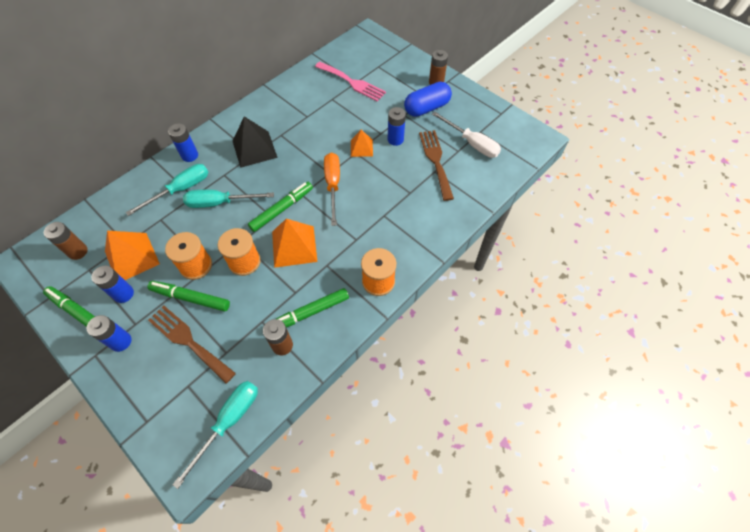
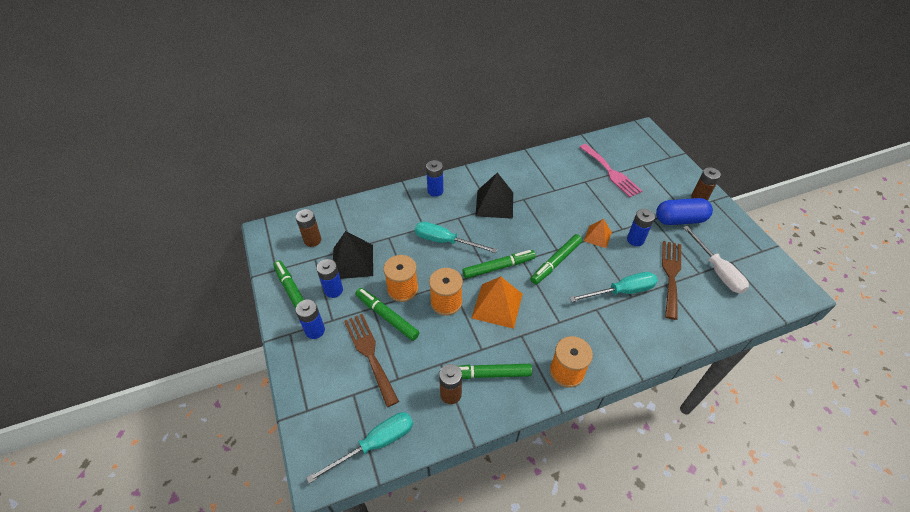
camera: 25 degrees right, 10 degrees down
orange pyramid [105,231,160,280] -> black pyramid [333,231,373,279]
turquoise screwdriver [126,164,209,216] -> turquoise screwdriver moved to [569,272,658,302]
orange screwdriver [324,153,340,226] -> green marker [530,234,582,284]

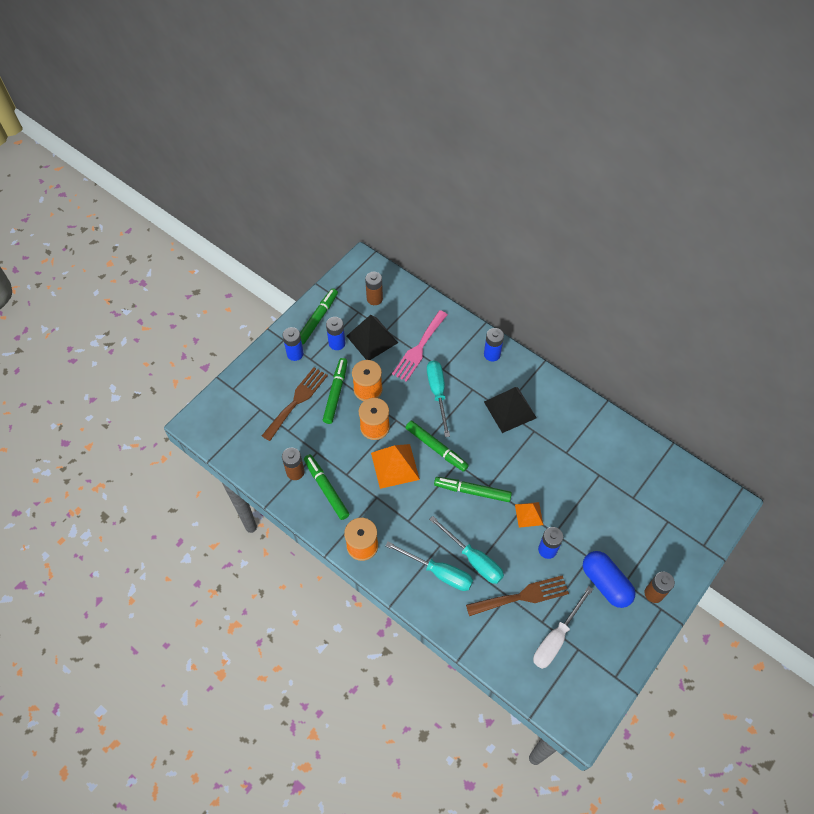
camera: 60 degrees right, 10 degrees up
turquoise screwdriver [306,412,413,484] -> turquoise screwdriver moved to [385,542,473,591]
pink fork [580,144,642,197] -> pink fork moved to [392,310,448,382]

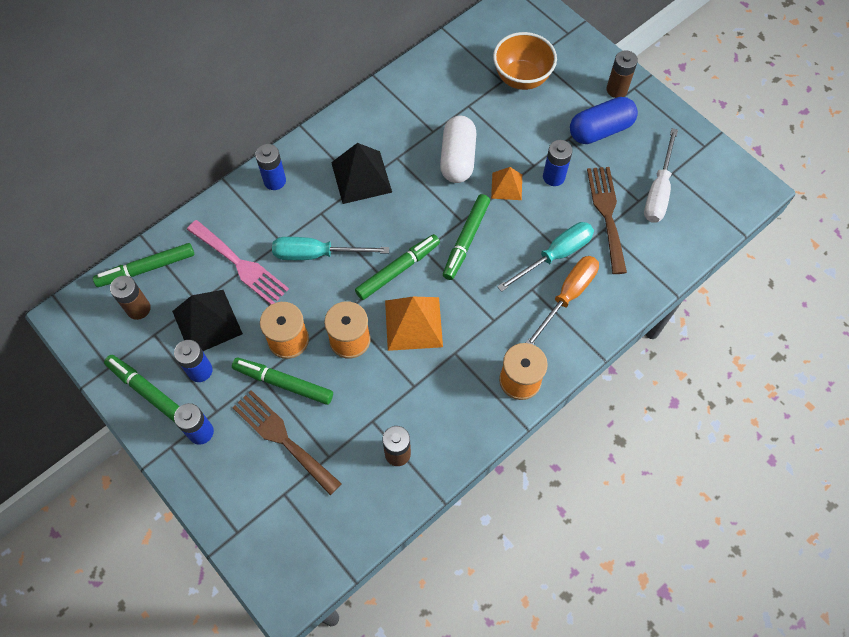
camera: 80 degrees left, 5 degrees up
green marker [304,454,350,520] -> green marker moved to [93,243,194,287]
turquoise screwdriver [385,542,473,591] -> orange screwdriver [526,256,599,344]
white screwdriver [533,586,593,669] -> white screwdriver turned 60 degrees clockwise [644,128,678,223]
none -> white capsule [440,116,476,183]
none -> orange bowl [493,32,557,90]

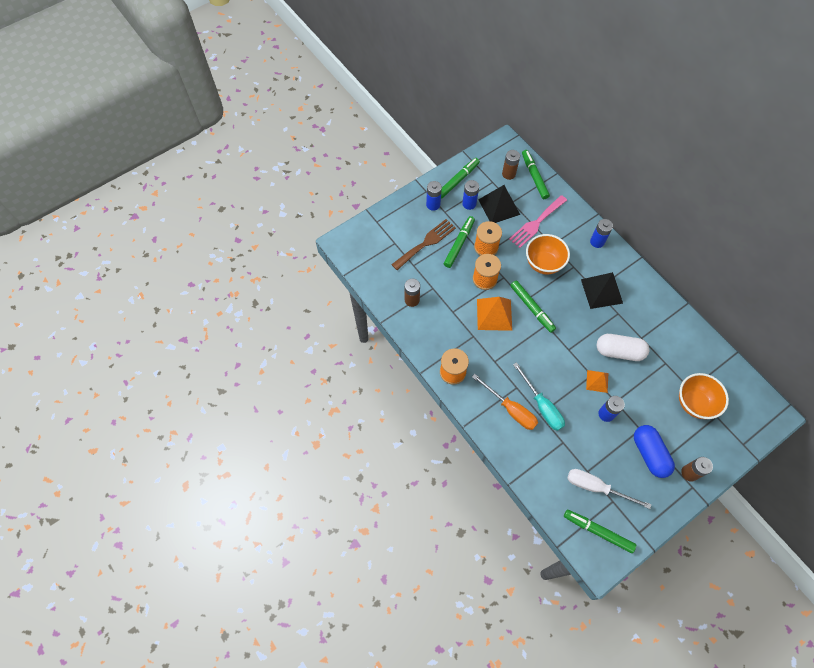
camera: 95 degrees right, 0 degrees up
turquoise screwdriver [272,237,389,260] -> orange bowl [526,234,570,274]
green marker [443,194,490,280] -> green marker moved to [564,510,636,553]
brown fork [587,167,627,274] -> none

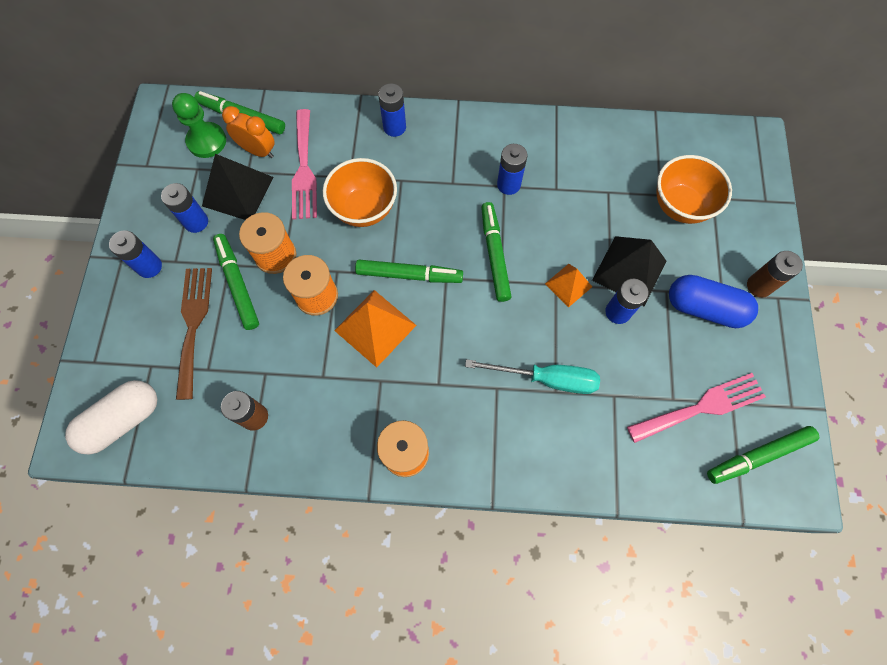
camera: 50 degrees left, 5 degrees up
green marker [441,158,480,199] -> green marker moved to [481,202,512,302]
orange screwdriver [472,374,538,430] -> none
brown battery [502,150,520,180] -> green pawn [172,93,226,158]
white screwdriver [567,469,652,509] -> pink fork [627,373,766,443]
black pyramid [581,272,623,309] -> black pyramid moved to [592,236,667,306]
white capsule [597,334,649,361] -> white capsule moved to [65,380,157,454]
none -> orange clock [222,106,275,158]
none -> blue battery [497,144,527,195]

